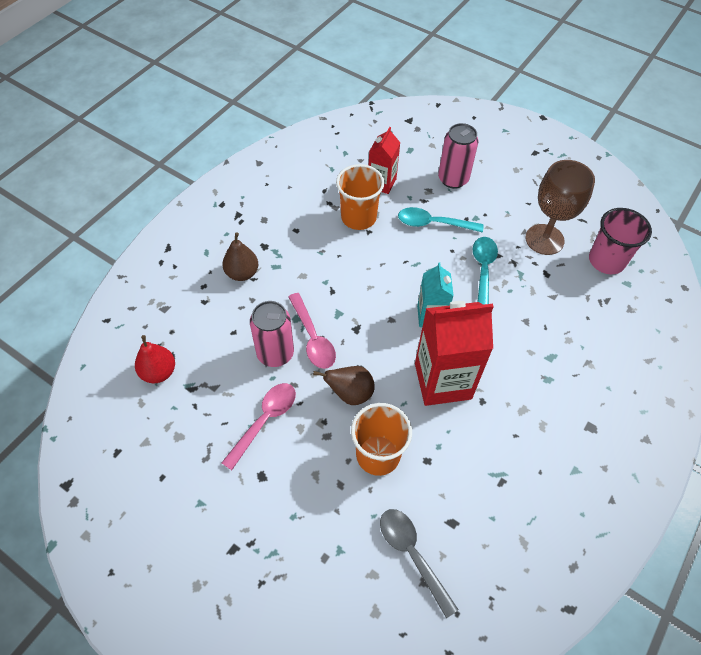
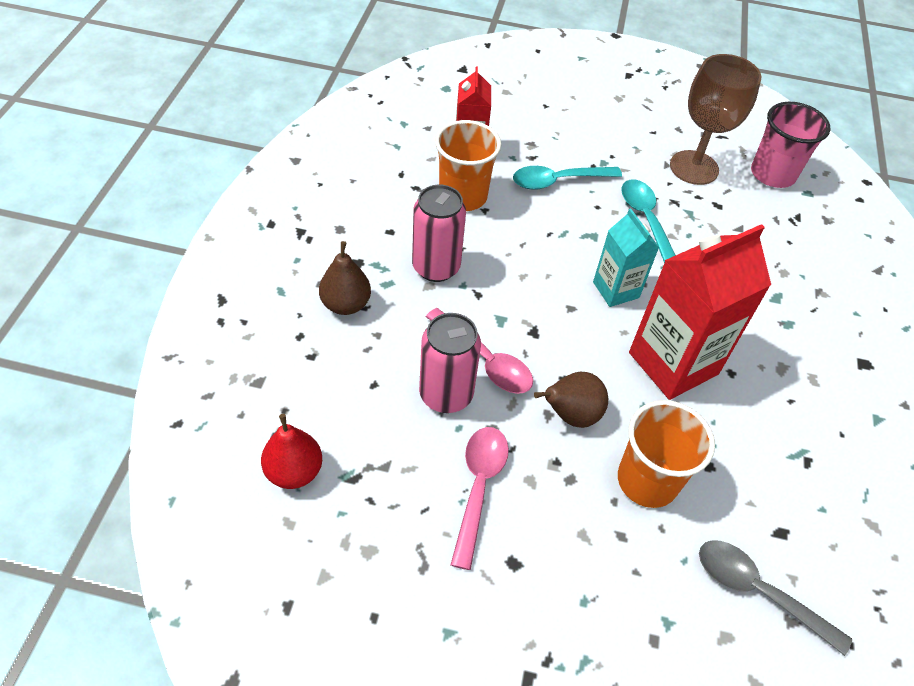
camera: 25 degrees left, 5 degrees down
pink can [438,123,478,189] -> pink can moved to [412,185,466,282]

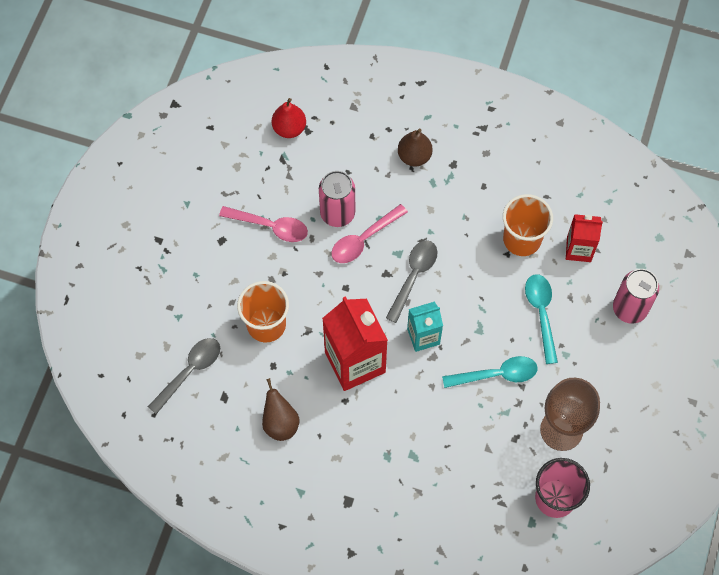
camera: 100 degrees right, 15 degrees up
pink can [412,185,466,282] -> pink can moved to [613,269,659,324]
brown pear [534,372,608,428] -> brown pear moved to [262,378,300,441]
none -> grey spoon [386,240,438,323]

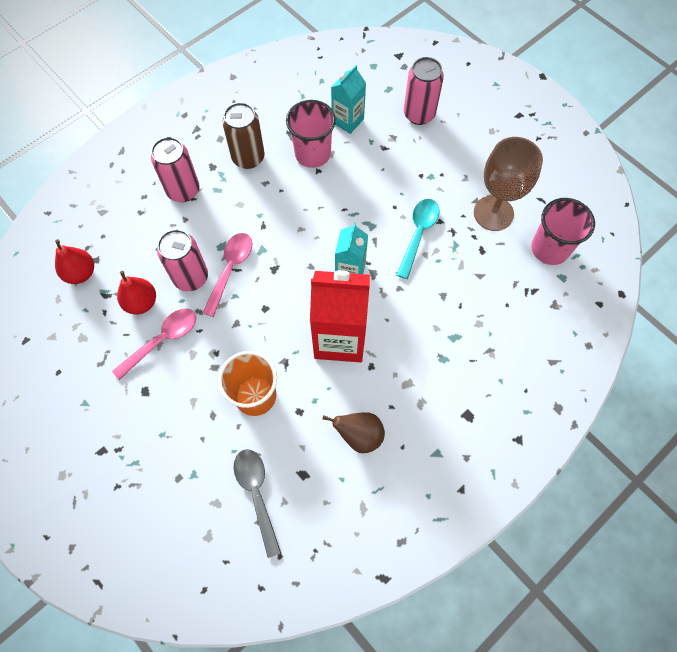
camera: 60 degrees left, 0 degrees up
pink spoon [331,204,408,263] -> pink spoon turned 150 degrees counterclockwise [203,233,252,317]
grey spoon [386,240,438,323] -> none
brown pear [398,129,433,166] -> pink can [151,137,199,202]
orange cup [503,194,553,256] -> pink cup [286,100,336,168]
turquoise spoon [525,274,558,364] -> none
red carton [566,214,603,262] -> turquoise carton [331,65,366,134]
none -> red pear [117,271,156,315]
none -> brown can [222,102,265,169]

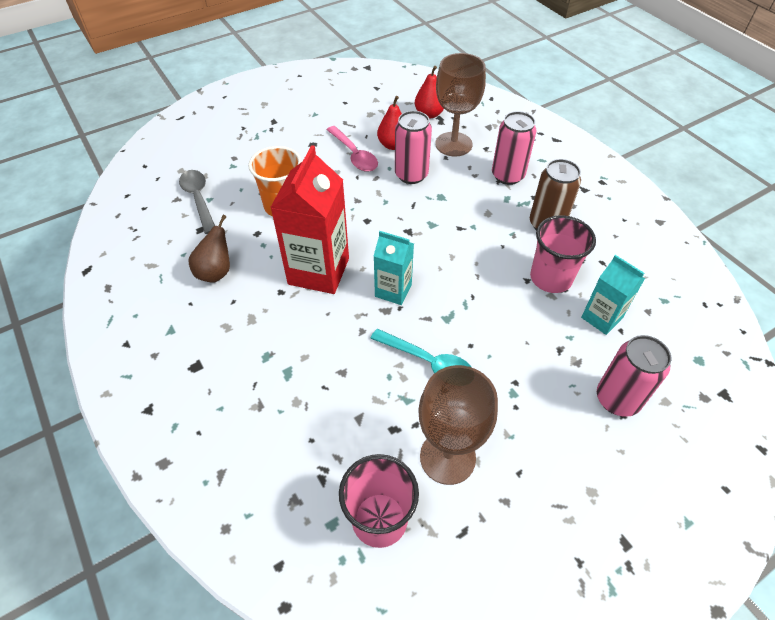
camera: 100 degrees right, 15 degrees down
pink spoon [203,233,252,317] -> none
grey spoon [233,449,281,558] -> grey spoon turned 105 degrees counterclockwise [179,170,215,234]
none -> brown goblet [435,53,486,157]

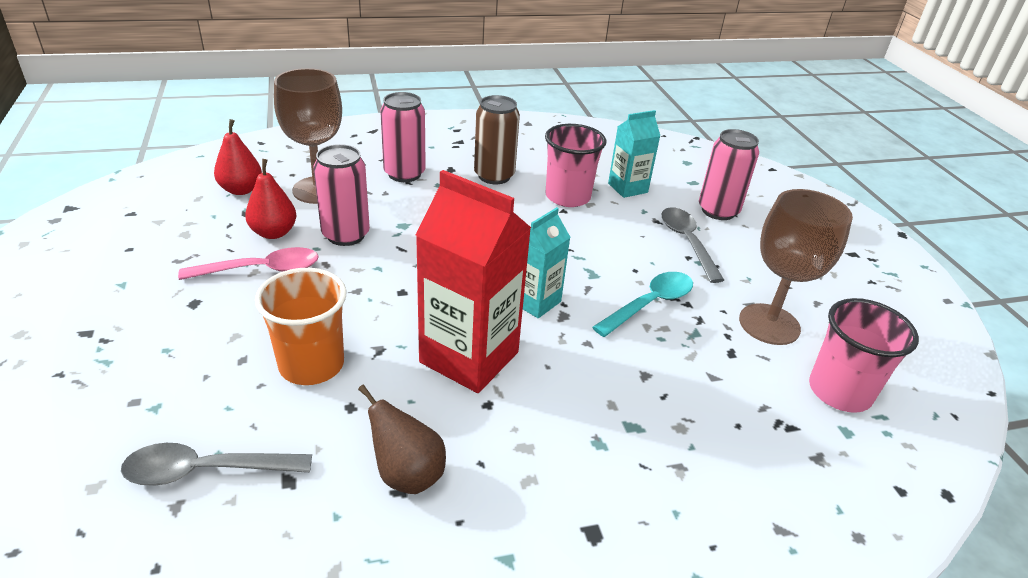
camera: 75 degrees left, 15 degrees down
none -> grey spoon [662,207,724,283]

